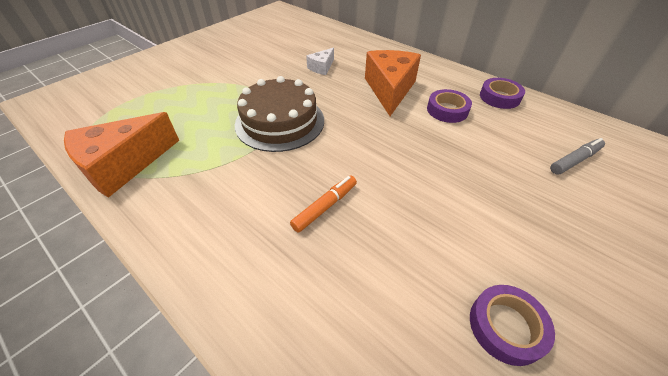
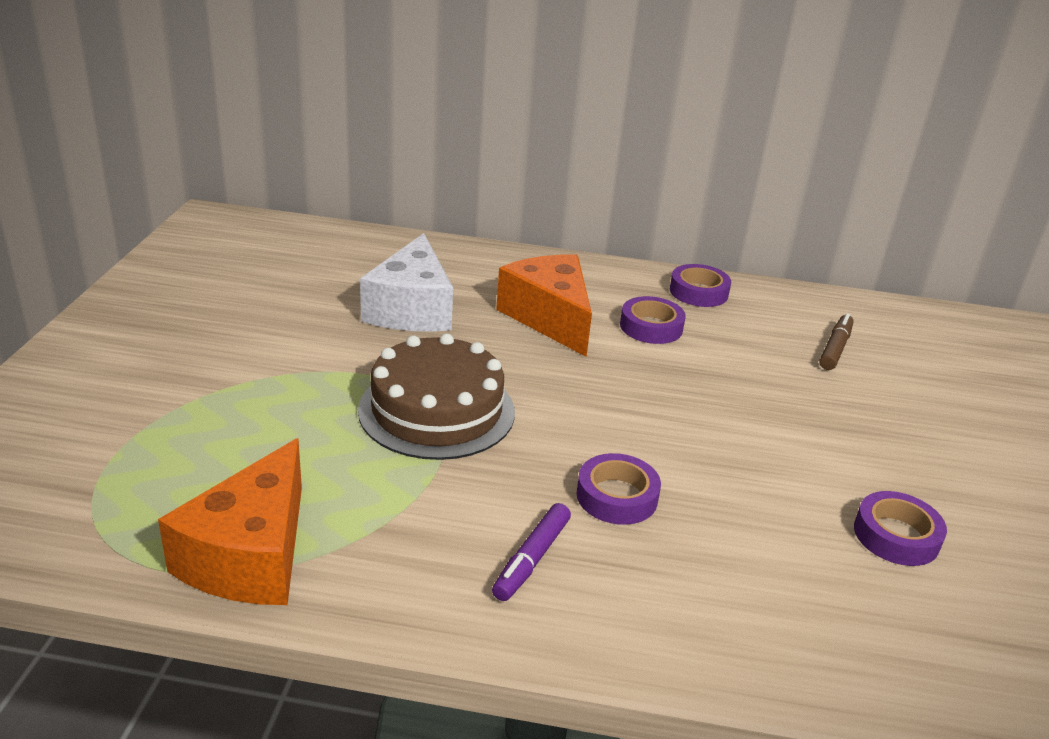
camera: 35 degrees left, 15 degrees down
orange marker [290,175,357,233] -> purple tape [577,453,661,525]
white cheese [306,48,334,75] -> white cheese [360,233,453,332], size x2.03
grey marker [550,138,605,175] -> brown marker [819,313,854,370]
none -> purple marker [492,503,571,601]

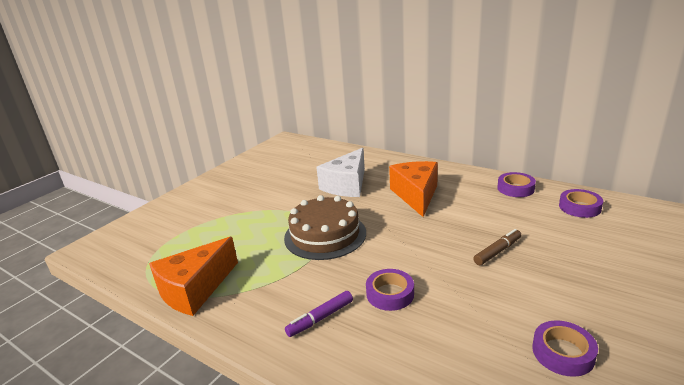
camera: 30 degrees right, 5 degrees down
purple tape [620,296,686,344] -> purple tape moved to [559,189,603,218]
brown marker [819,313,854,370] -> brown marker moved to [473,229,521,265]

